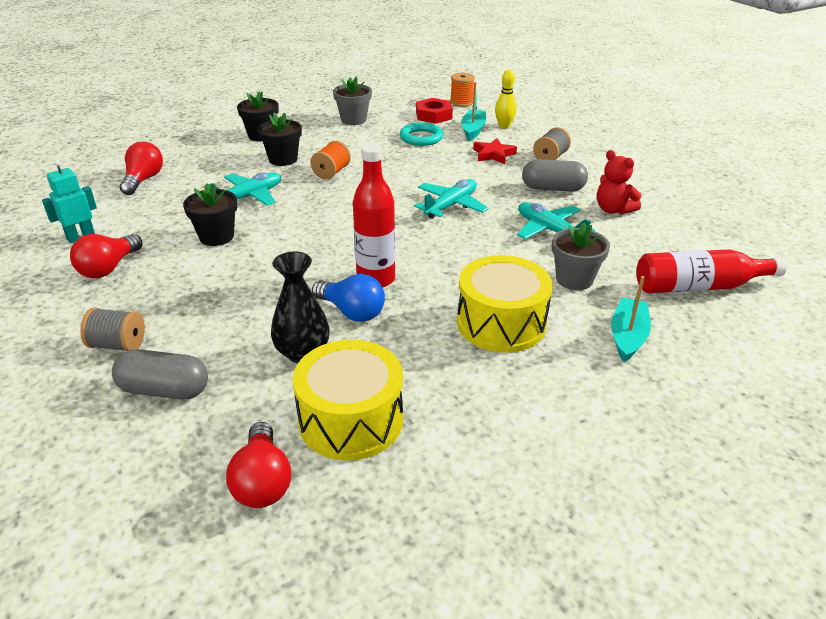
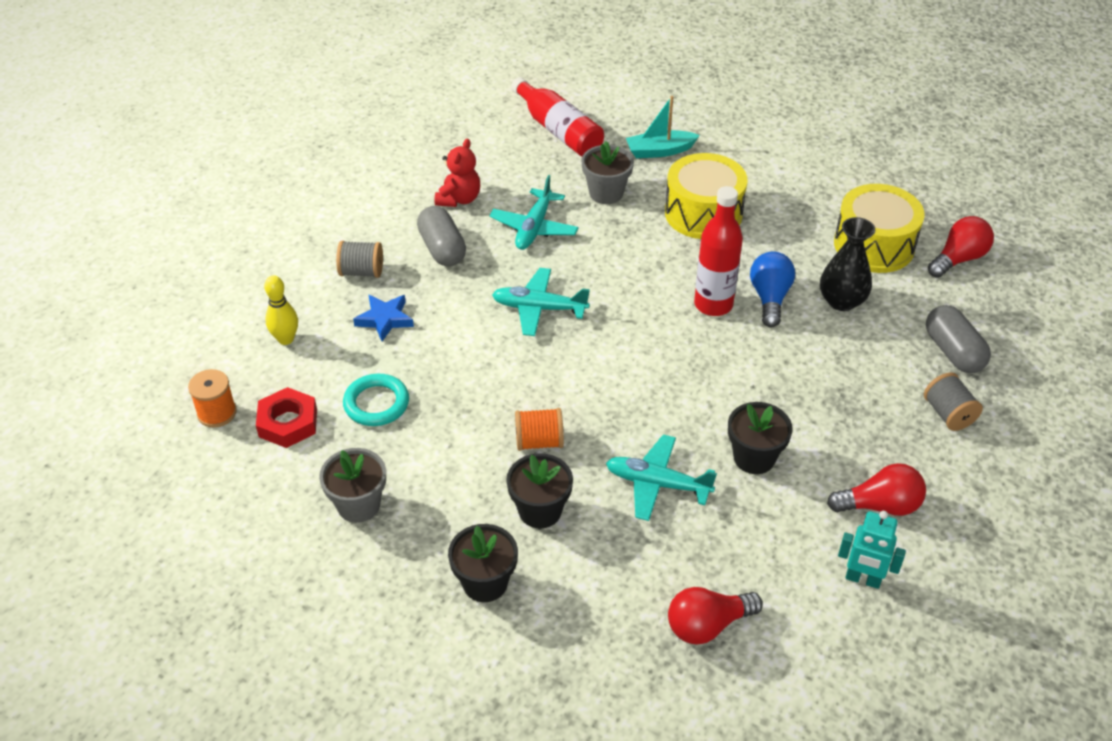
camera: 120 degrees left, 10 degrees up
turquoise boat [461,82,486,141] -> none
red star [473,138,517,164] -> blue star [353,295,414,341]

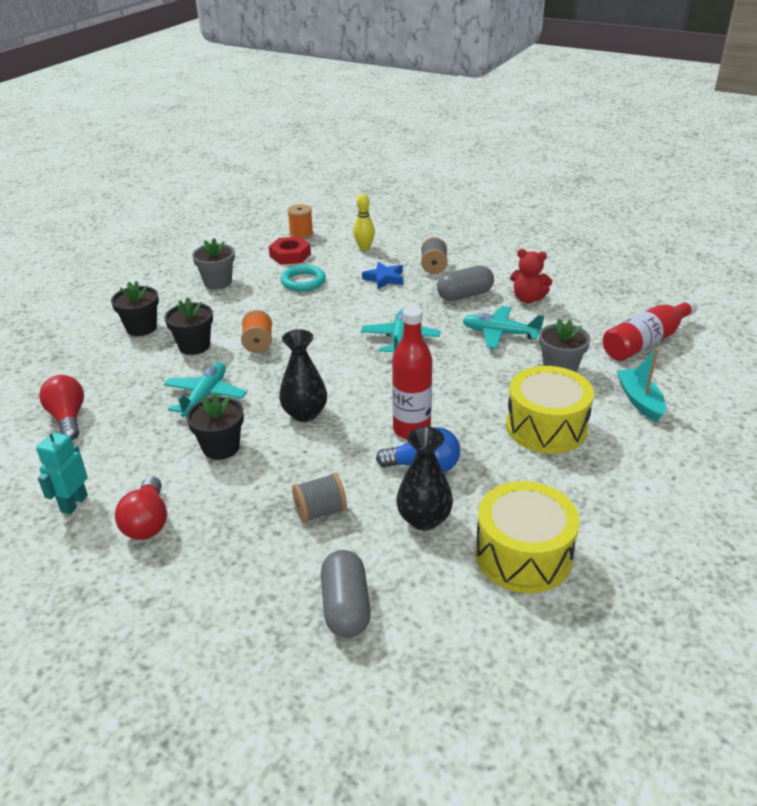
camera: 90 degrees right, 10 degrees down
grey spool [924,372,983,431] -> grey spool moved to [292,473,347,523]
grey capsule [926,305,991,373] -> grey capsule turned 75 degrees counterclockwise [321,550,371,638]
red light bulb [928,216,994,278] -> none
none -> black vase [279,329,327,422]

